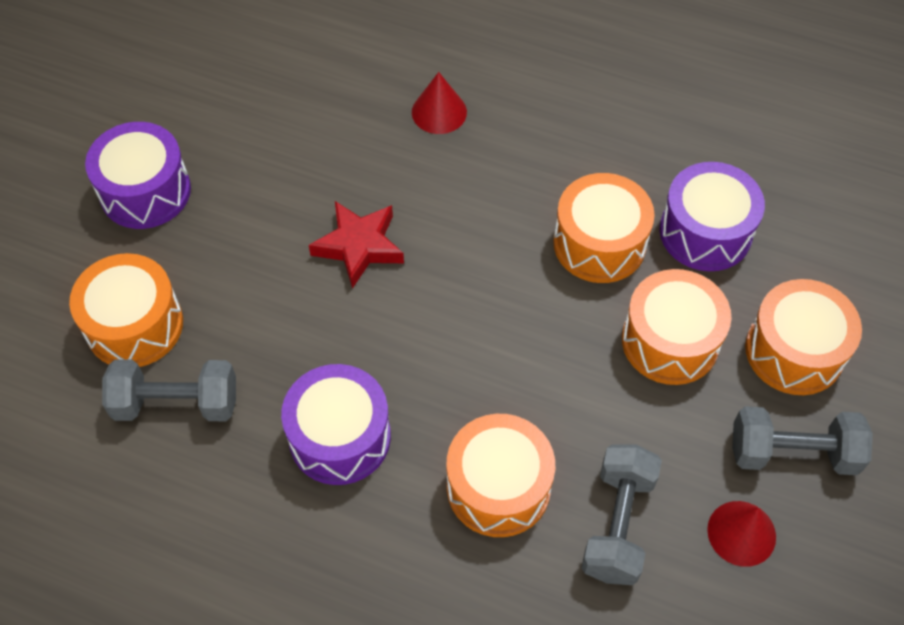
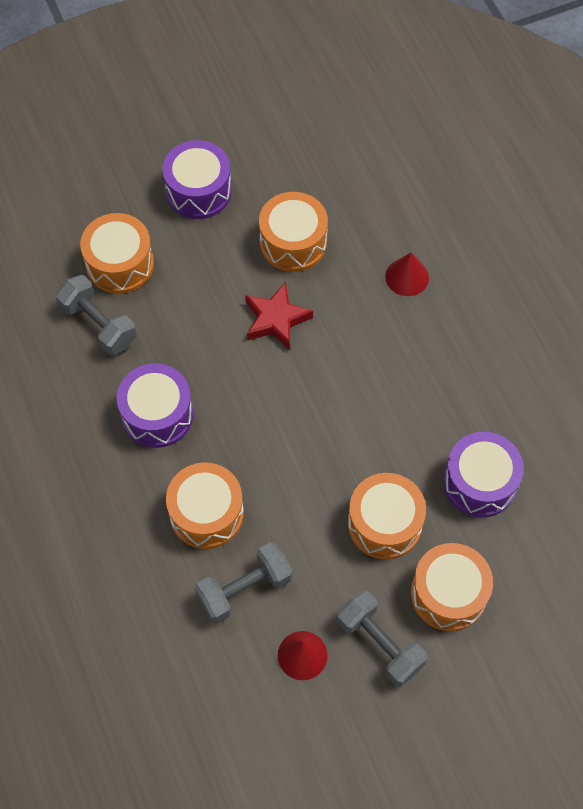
camera: 45 degrees right, 5 degrees up
orange drum [553,173,655,283] -> orange drum moved to [259,192,328,272]

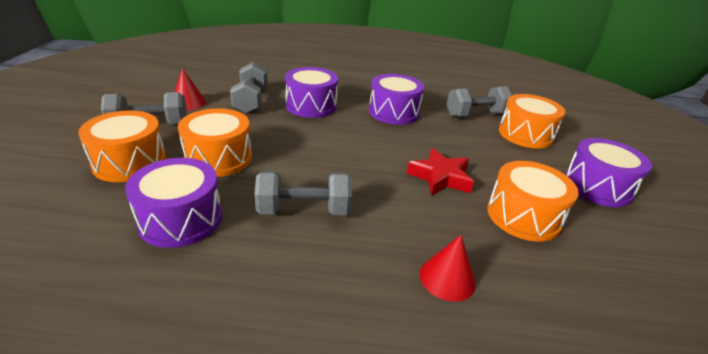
camera: 115 degrees right, 30 degrees down
orange drum [166,462,244,549] -> purple drum [285,67,338,118]
none -> grey dumbbell [255,171,352,215]

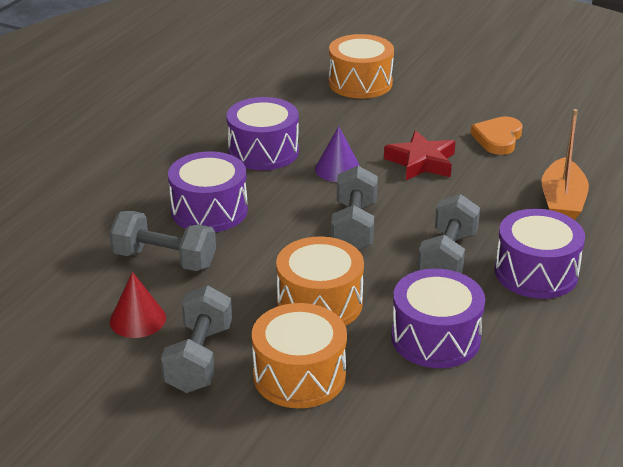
camera: 65 degrees left, 0 degrees up
red cone [420,235,476,302] -> orange boat [542,109,589,220]
grey dumbbell [446,86,512,117] -> grey dumbbell moved to [331,166,378,250]
orange drum [487,161,579,242] -> orange heart [471,116,522,155]
purple drum [565,138,652,207] -> purple drum moved to [495,209,585,299]
none -> purple cone [315,126,360,182]

